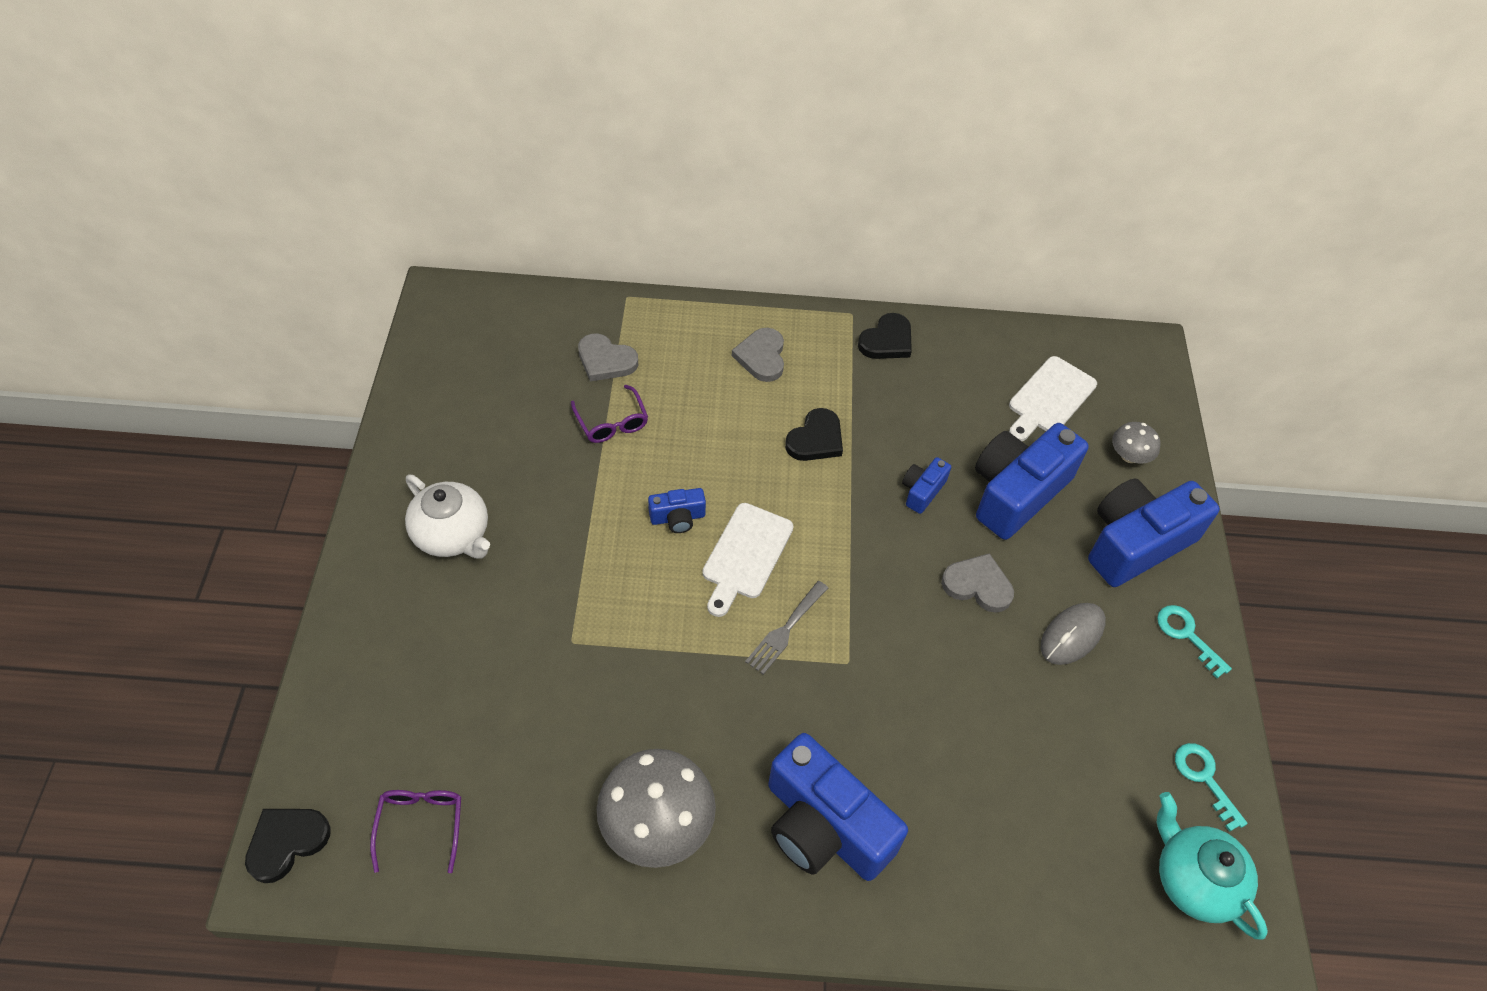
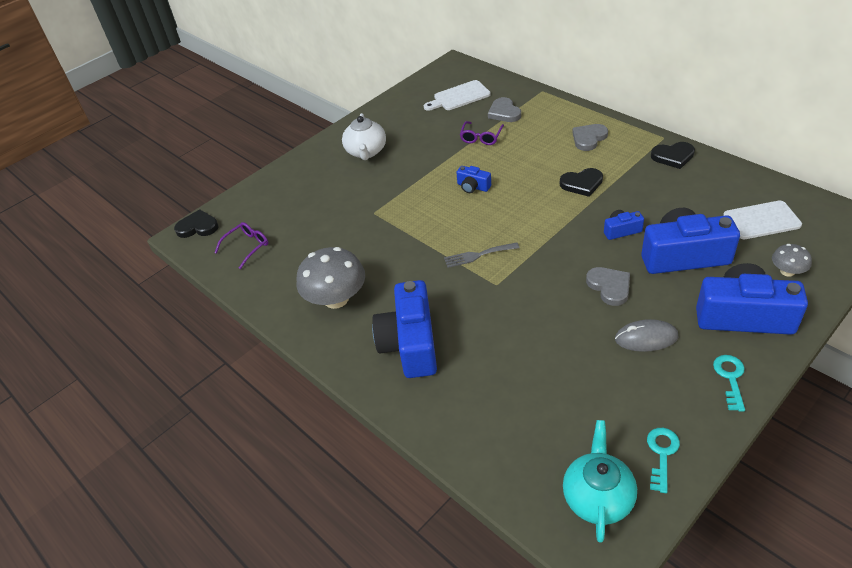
camera: 50 degrees right, 10 degrees down
white cutting board [702,503,794,617] -> white cutting board moved to [424,80,491,111]

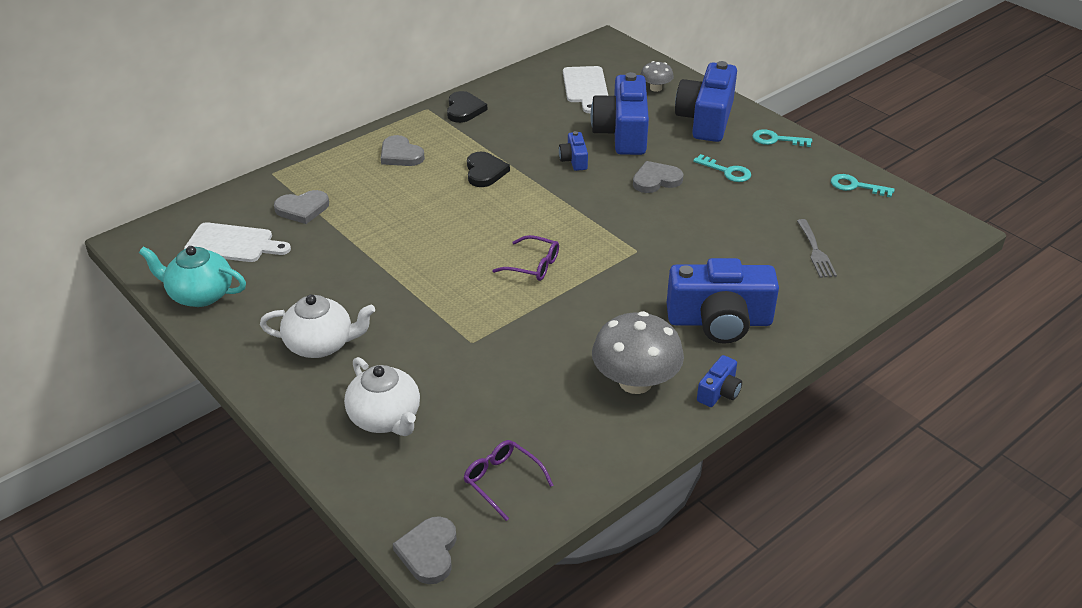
camera: 90 degrees left, 5 degrees down
black heart [174,209,218,238] -> grey heart [393,516,457,584]
white cutting board [424,80,491,111] -> white cutting board turned 60 degrees counterclockwise [184,222,291,262]
grey fork [444,243,519,268] -> grey fork moved to [797,219,837,278]
blue camera [456,166,491,193] -> blue camera moved to [697,355,742,407]
purple glasses [460,121,504,145] -> purple glasses moved to [492,235,559,281]
turquoise teapot [563,420,637,543] -> turquoise teapot moved to [139,246,246,307]
grey mouse [615,319,678,352] -> turquoise key [693,154,751,182]
none -> white teapot [344,357,420,436]

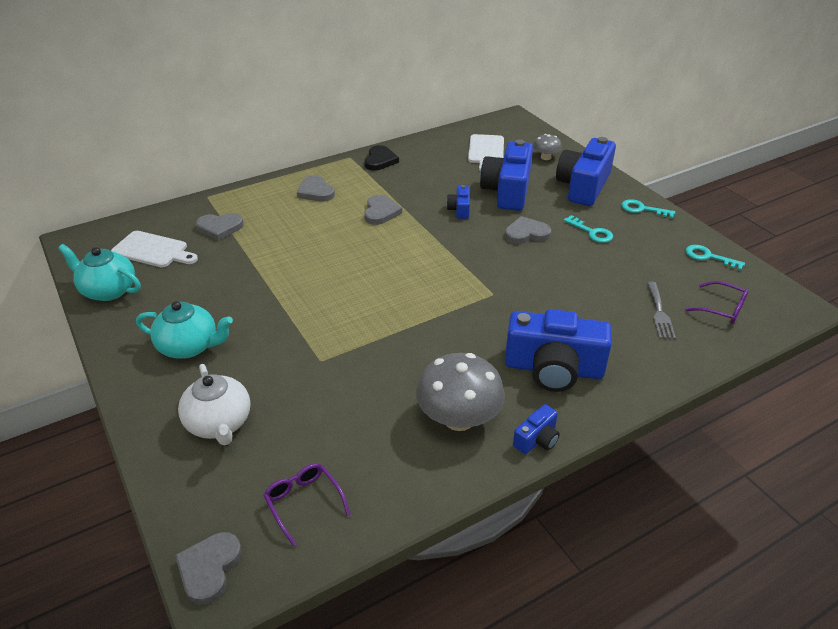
camera: 10 degrees right, 0 degrees up
white teapot [260,295,375,358] -> turquoise teapot [136,301,233,359]
black heart [467,152,510,187] -> grey heart [364,195,402,225]
purple glasses [492,235,559,281] -> purple glasses moved to [685,281,748,324]

